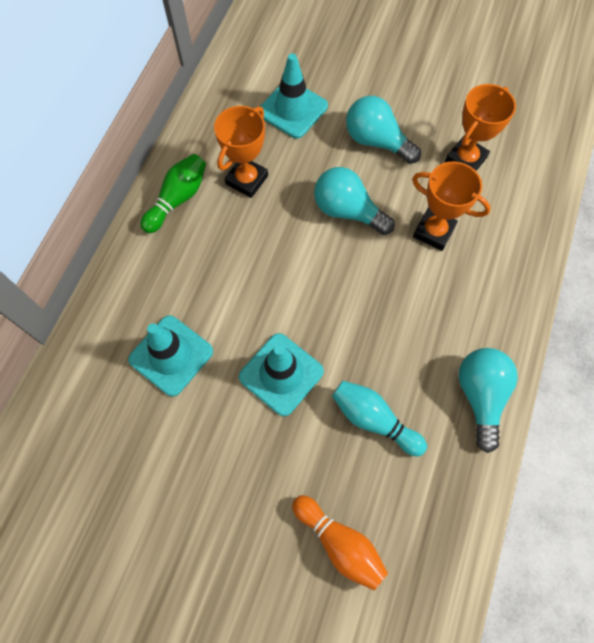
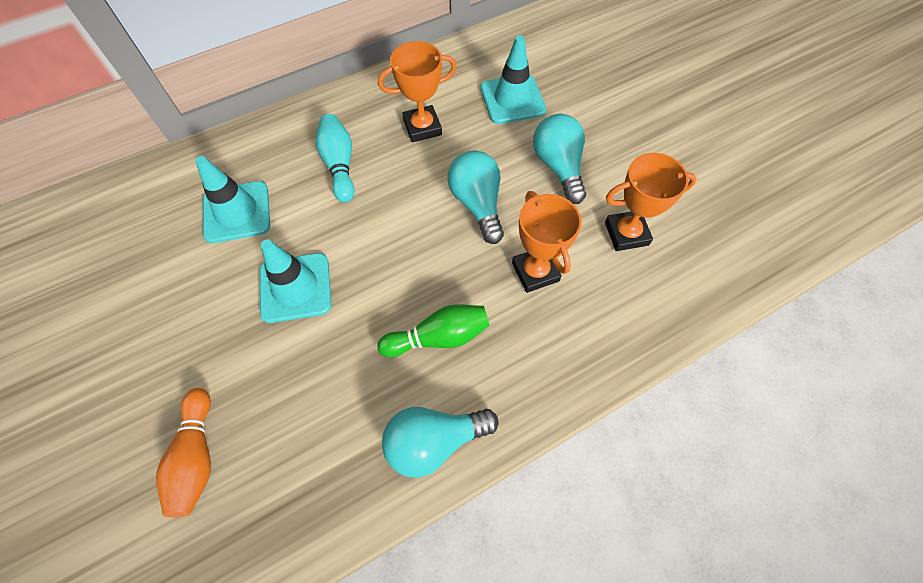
camera: 40 degrees right, 5 degrees down
green bowling pin [140,154,206,233] -> green bowling pin moved to [378,304,490,357]
turquoise bowling pin [332,381,427,456] -> turquoise bowling pin moved to [316,114,355,202]
turquoise light bulb [459,348,518,453] -> turquoise light bulb turned 150 degrees counterclockwise [382,407,499,478]

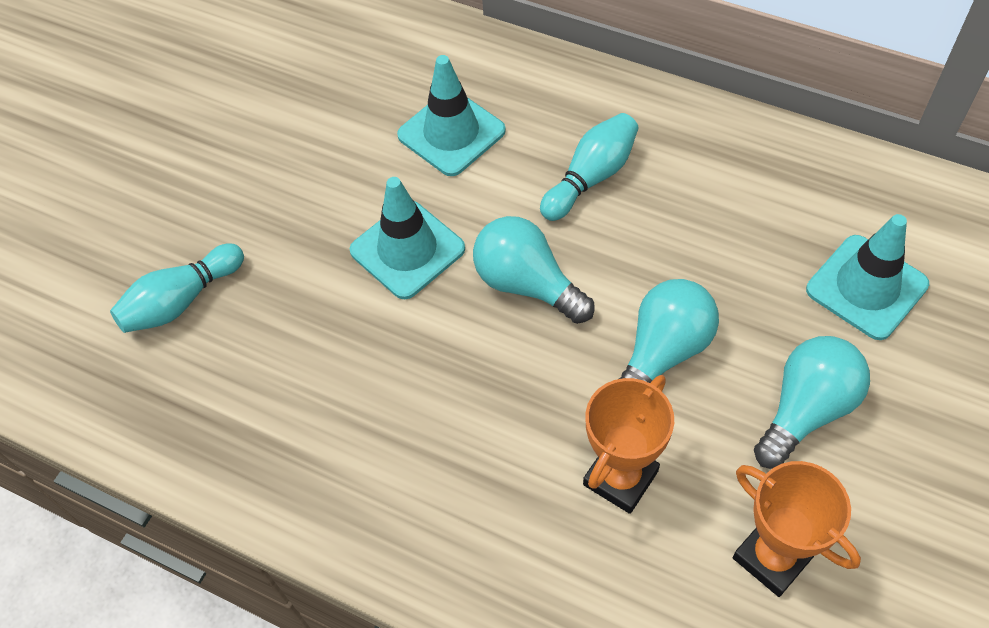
camera: 60 degrees right, 5 degrees down
orange bowling pin [156,388,211,517] -> turquoise bowling pin [110,243,244,333]
orange trophy [378,41,457,142] -> none
green bowling pin [378,304,490,357] -> none
turquoise light bulb [382,407,499,478] -> turquoise light bulb moved to [473,216,595,324]

